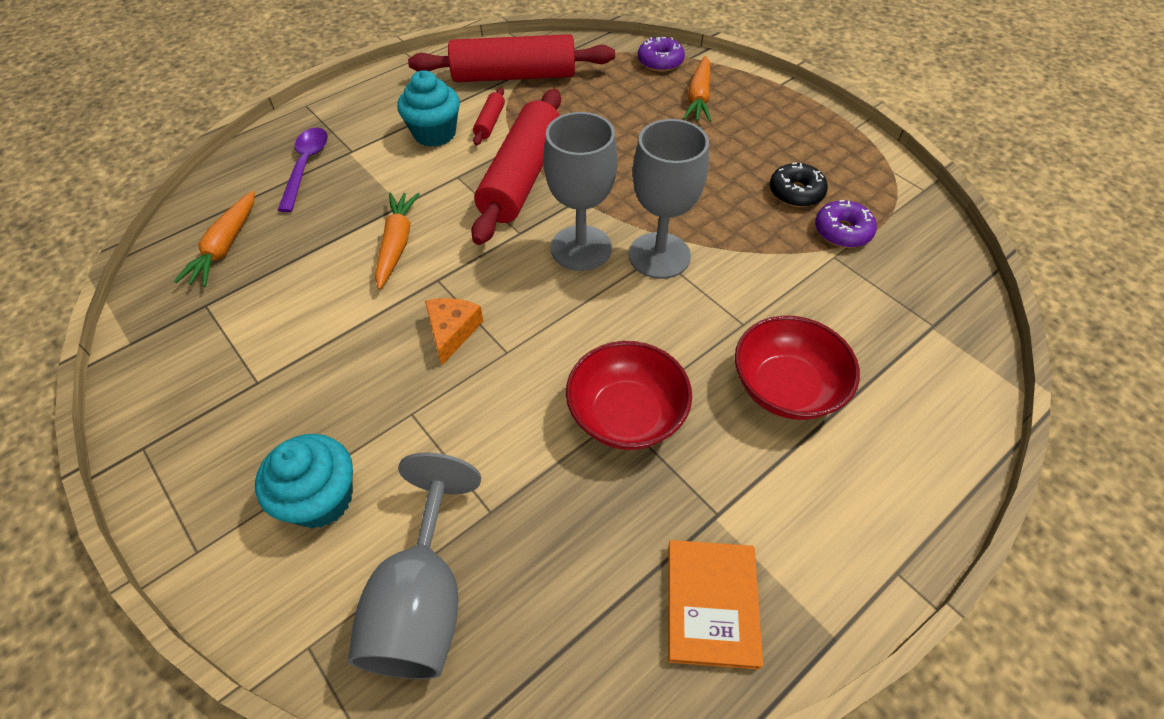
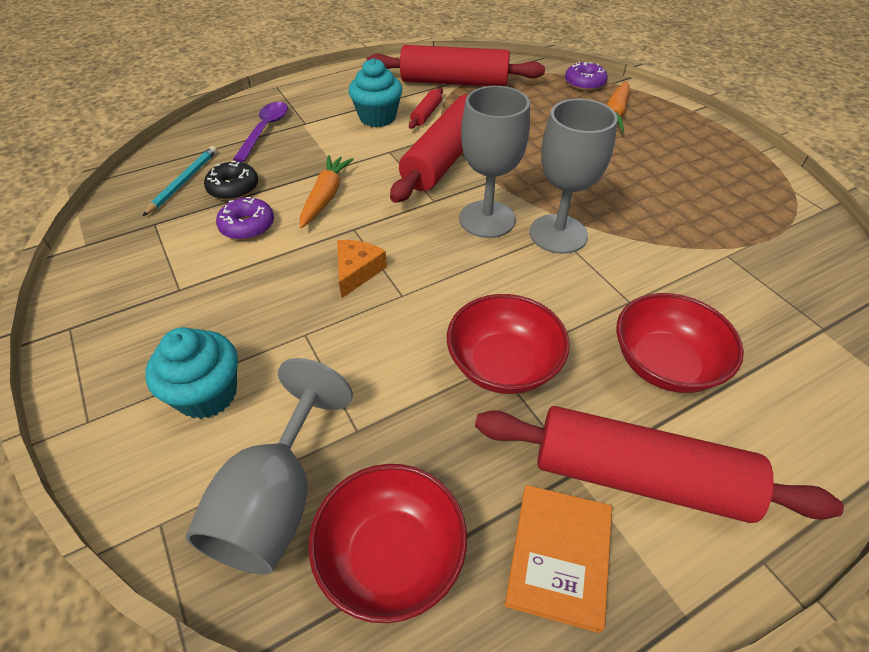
camera: 10 degrees right, 5 degrees down
orange carrot [174,191,255,287] -> turquoise pencil [143,146,217,216]
black donut [770,162,828,207] -> black donut moved to [204,161,258,200]
purple donut [815,200,877,248] -> purple donut moved to [216,197,274,240]
none -> red bowl [309,464,467,623]
none -> red rolling pin [475,406,844,523]

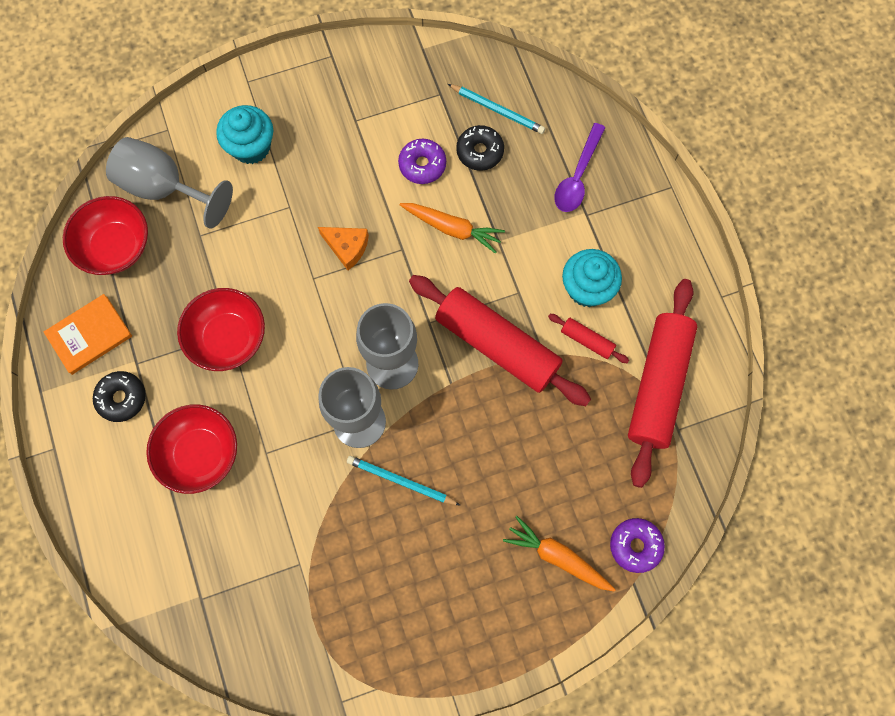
camera: 100 degrees right, 25 degrees up
purple spoon [233,102,288,162] -> purple spoon turned 90 degrees clockwise [554,123,606,212]
red rolling pin [475,406,844,523] -> black donut [93,371,146,422]
orange book [505,485,612,633] -> orange book turned 60 degrees counterclockwise [44,294,132,375]
none -> turquoise pencil [347,456,460,505]

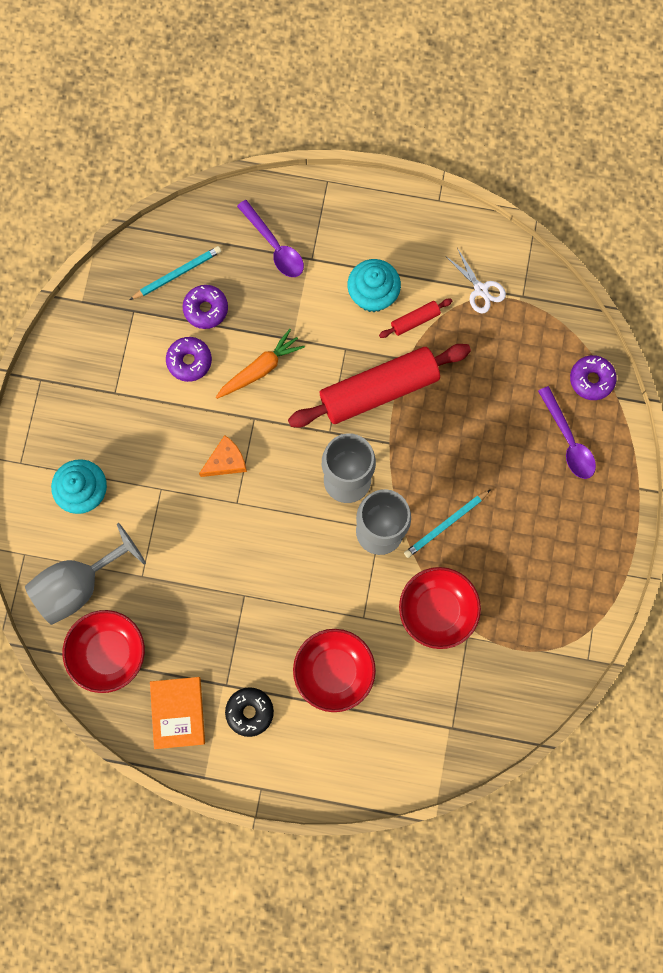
camera: 60 degrees left, 5 degrees up
red bowl [177,288,265,371] -> red bowl moved to [399,567,481,649]
black donut [456,125,504,171] -> purple donut [183,285,228,329]
orange carrot [503,516,616,592] -> purple spoon [538,386,596,479]
red rolling pin [628,279,697,488] -> white scissors [447,248,506,313]

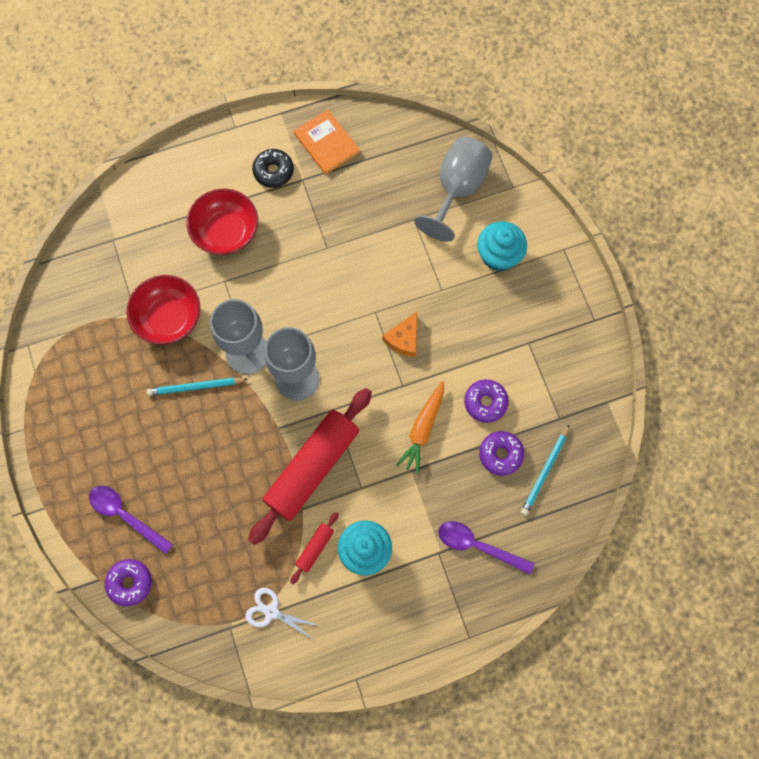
camera: 150 degrees right, 5 degrees down
red bowl [63,610,145,693] -> none
turquoise pencil [404,490,490,558] -> turquoise pencil turned 120 degrees counterclockwise [146,378,248,396]

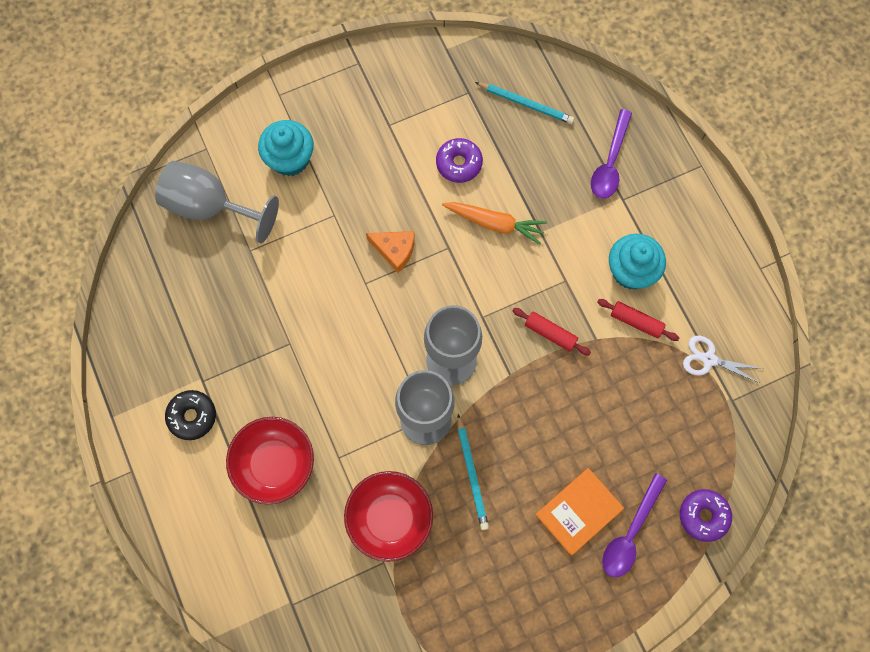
camera: 95 degrees left, 0 degrees up
white scissors [246,588,319,639] -> white scissors turned 90 degrees clockwise [683,336,764,383]
red rolling pin [248,388,372,545] -> red rolling pin [512,308,591,356], size x0.43
orange book [294,109,360,175] -> orange book moved to [535,468,624,555]
purple donut [479,431,524,476] -> none

